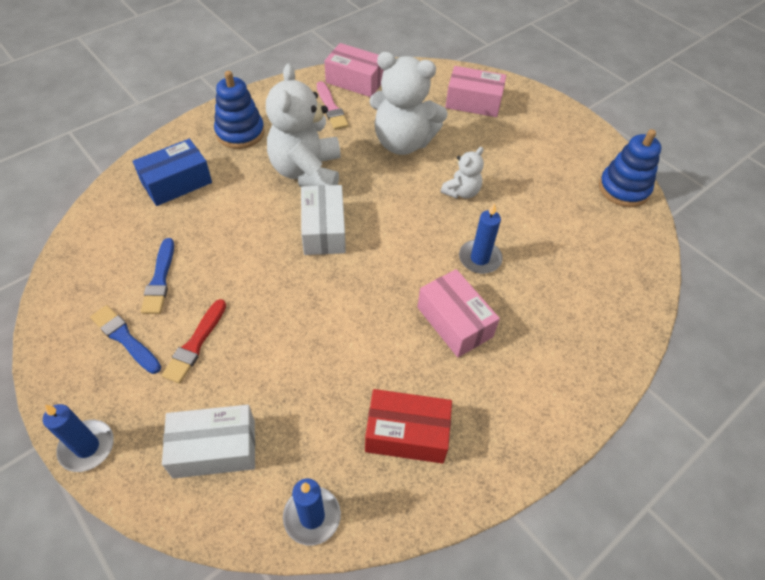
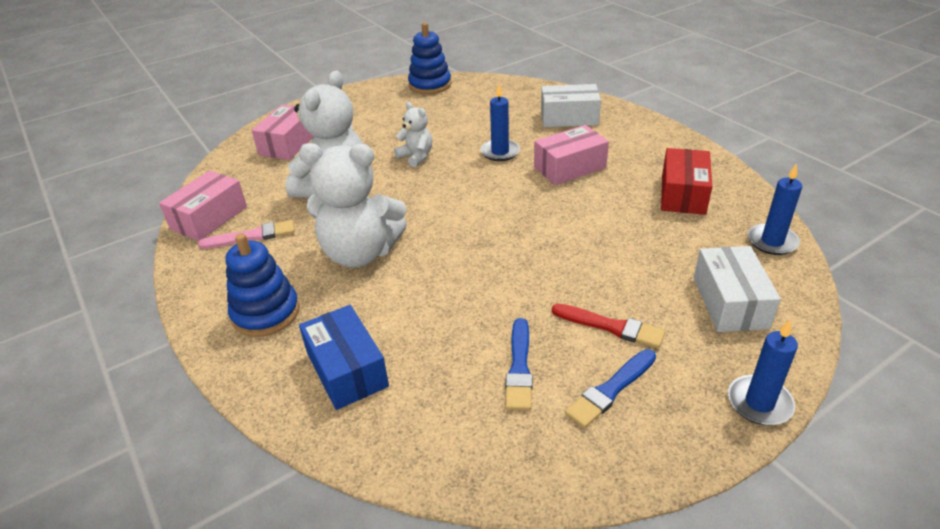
camera: 80 degrees left, 15 degrees down
blue brush [141,238,174,314] -> blue brush turned 90 degrees clockwise [505,318,533,410]
white box [301,185,346,255] -> white box moved to [541,84,601,127]

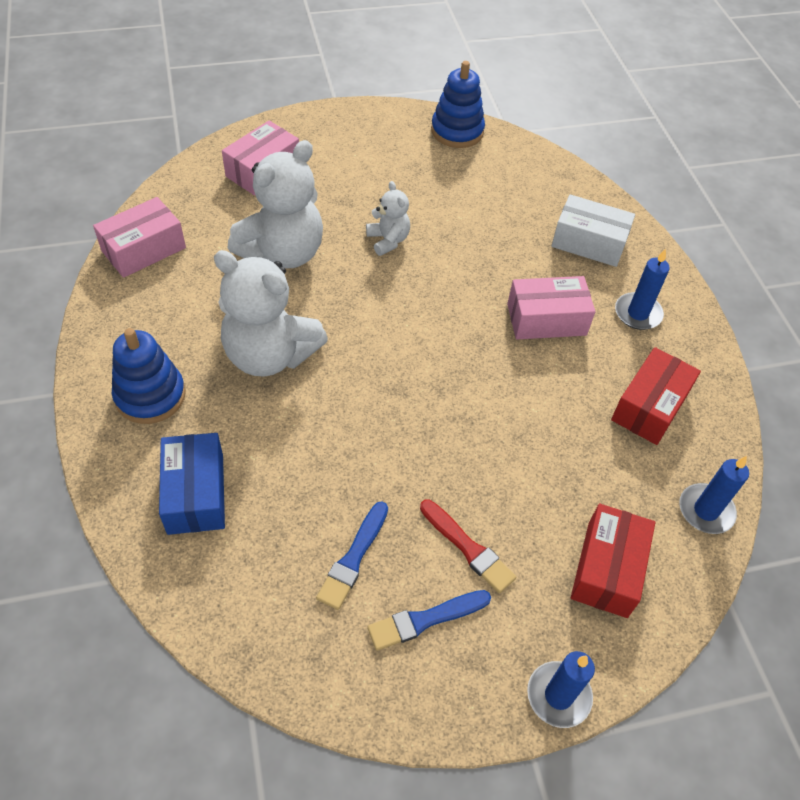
camera: 15 degrees right, 15 degrees up
pink brush [198,220,295,249] -> none
blue candle [480,84,520,161] -> blue candle moved to [615,249,670,330]
white box [694,246,781,332] -> red box [571,504,655,618]

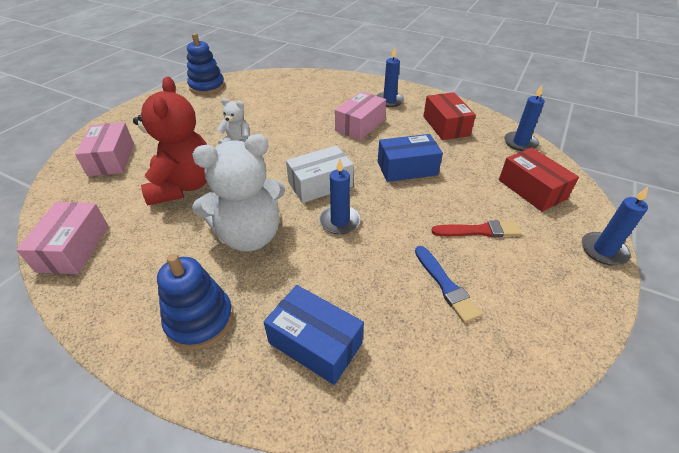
camera: 45 degrees left, 10 degrees down
white teddy bear [228,140,323,268] -> red teddy bear [133,77,208,205]
blue brush [367,590,491,651] -> none
white box [551,194,635,267] -> white box moved to [286,145,354,203]
none -> blue candle [319,159,361,234]
none -> blue box [378,134,443,182]

